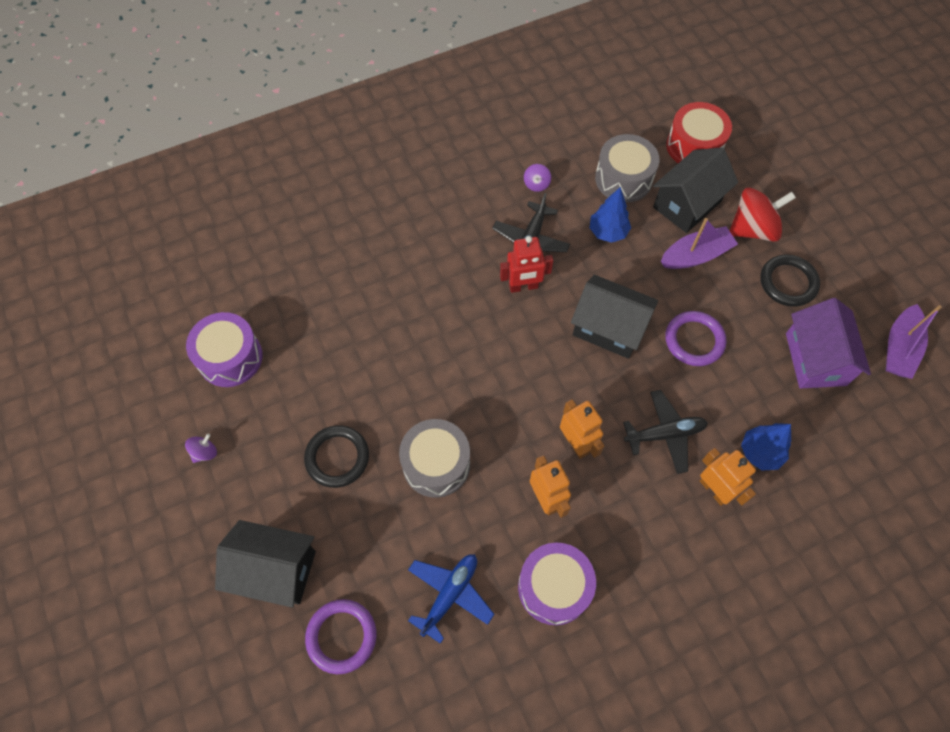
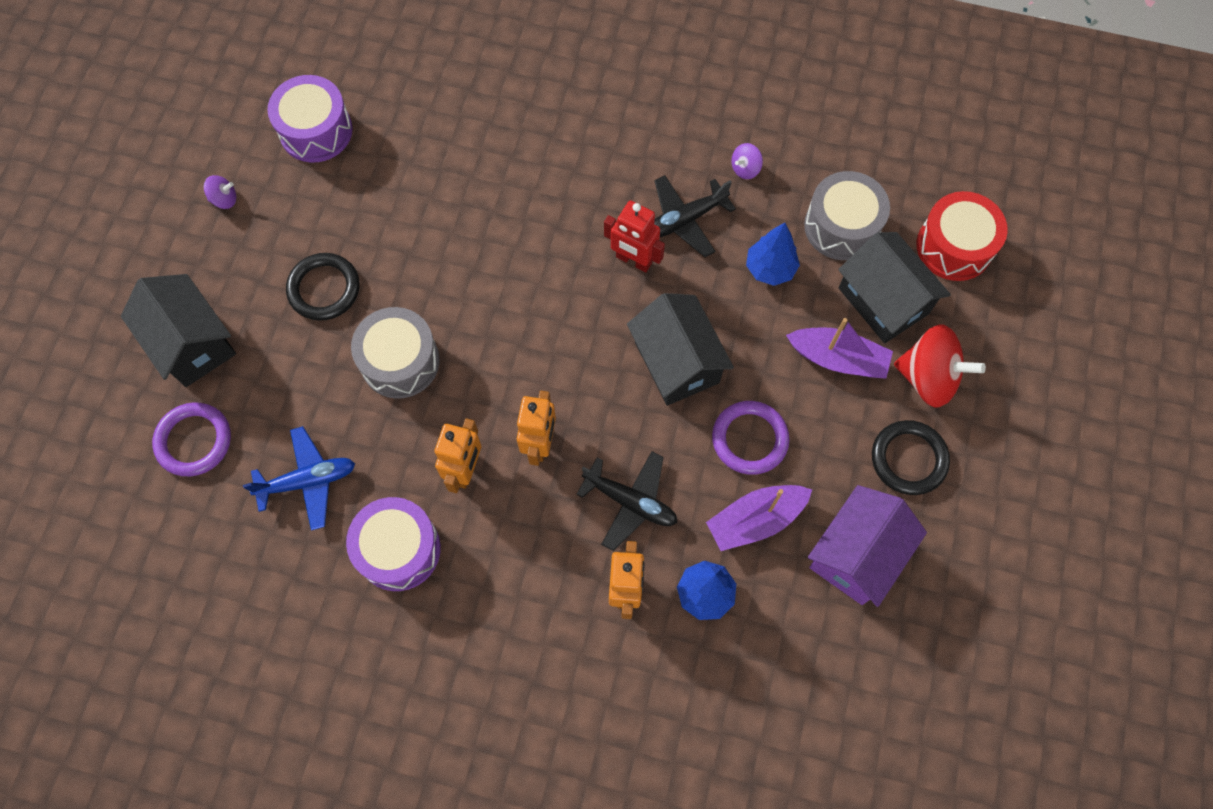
camera: 40 degrees right, 5 degrees up
black house [653,147,738,233] -> black house turned 60 degrees clockwise [838,232,951,343]
purple boat [886,304,942,379] -> purple boat moved to [706,485,812,551]

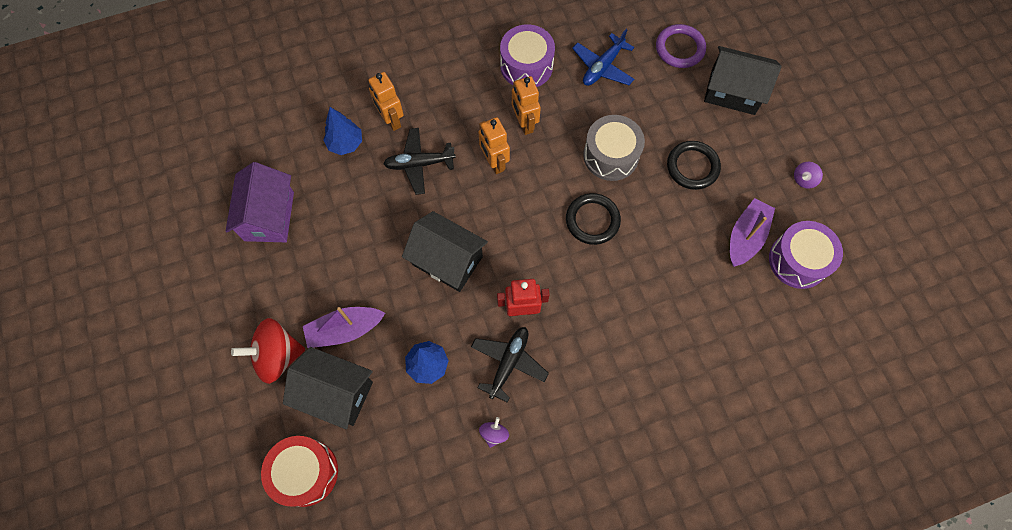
camera: 145 degrees right, 0 degrees up
purple boat [706,485,812,551] -> purple boat moved to [730,198,775,267]
purple ring [712,401,789,475] -> none
grey drum [804,171,890,260] -> none
black ring [872,420,950,495] -> black ring moved to [566,193,621,245]

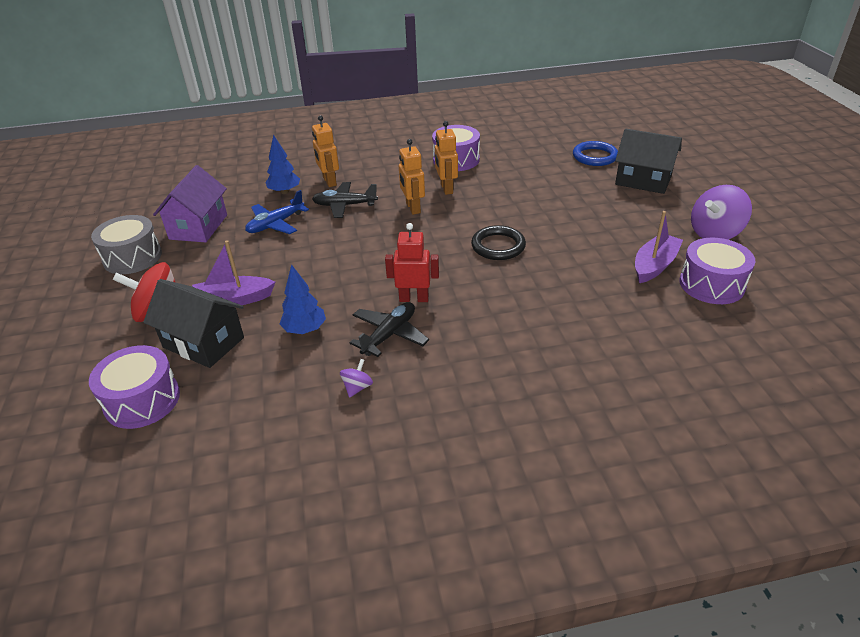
camera: 10 degrees right, 30 degrees down
red drum [261,436,338,507] -> purple drum [89,345,180,429]
black house [402,211,488,292] -> none
blue plane [572,29,634,86] -> blue plane moved to [245,190,309,234]
grey drum [583,115,645,181] -> grey drum moved to [91,215,162,274]
purple ring [656,24,706,68] -> blue ring [573,141,618,166]
black ring [667,141,721,190] -> none
purple spinning top [794,162,823,188] -> purple spinning top [691,185,752,240], size x2.15

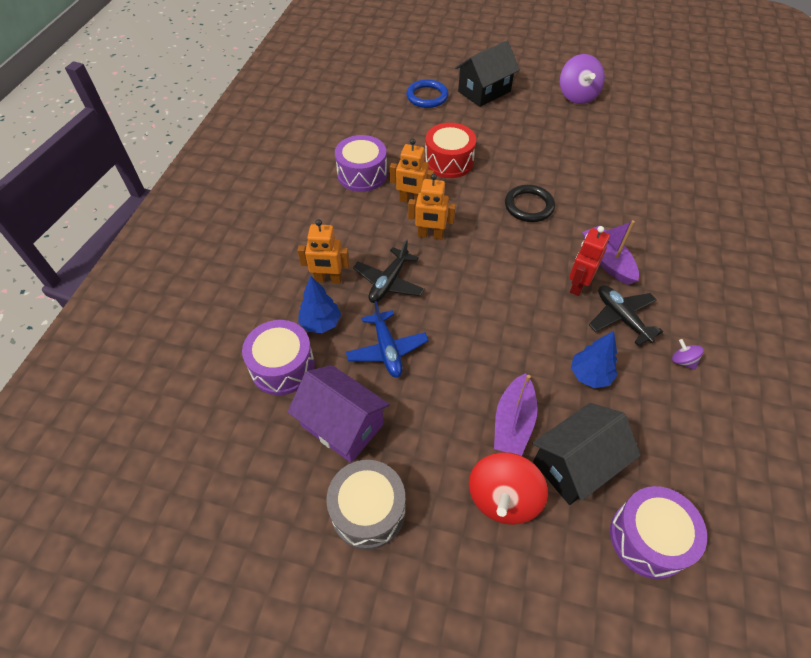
camera: 65 degrees left, 15 degrees up
purple boat [635,211,683,283] -> purple boat moved to [582,220,639,285]
purple drum [679,238,756,304] -> purple drum moved to [242,320,315,395]
none -> red drum [425,123,476,178]

